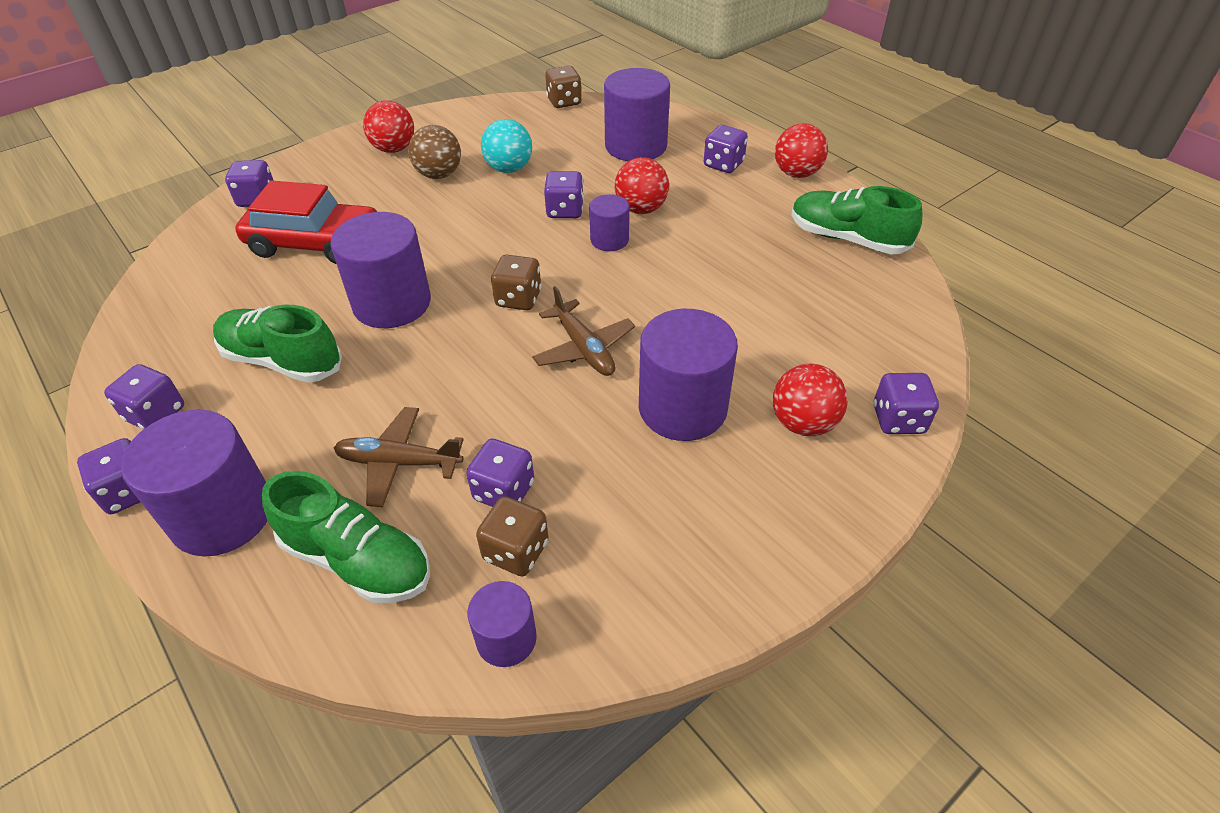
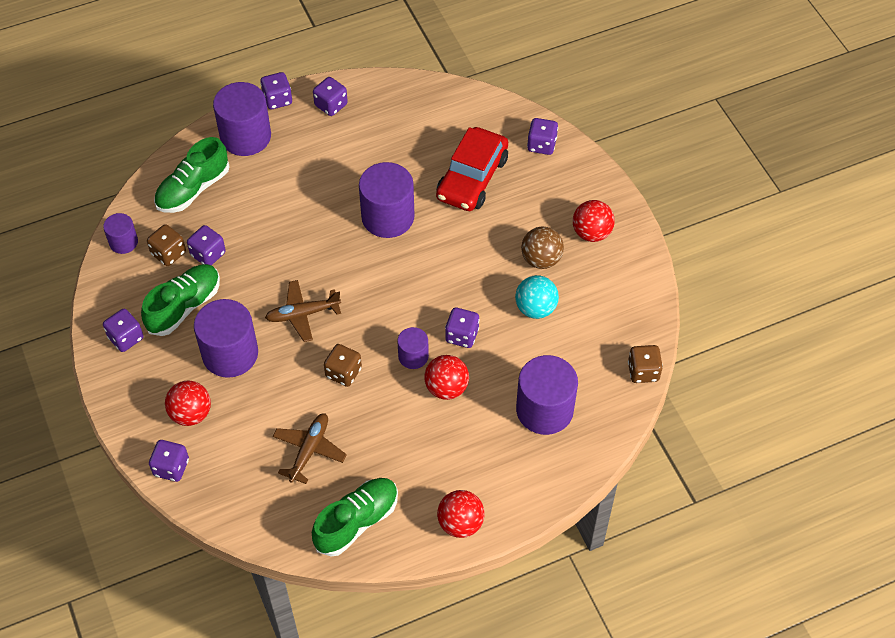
camera: 105 degrees right, 10 degrees up
green shoe [213,305,342,383] -> green shoe moved to [141,264,220,336]
brown plane [334,407,464,507] -> brown plane moved to [273,413,347,484]
brown dice [491,255,541,310] -> brown dice moved to [324,344,362,387]
purple dice [704,125,748,173] -> purple dice moved to [103,309,144,352]

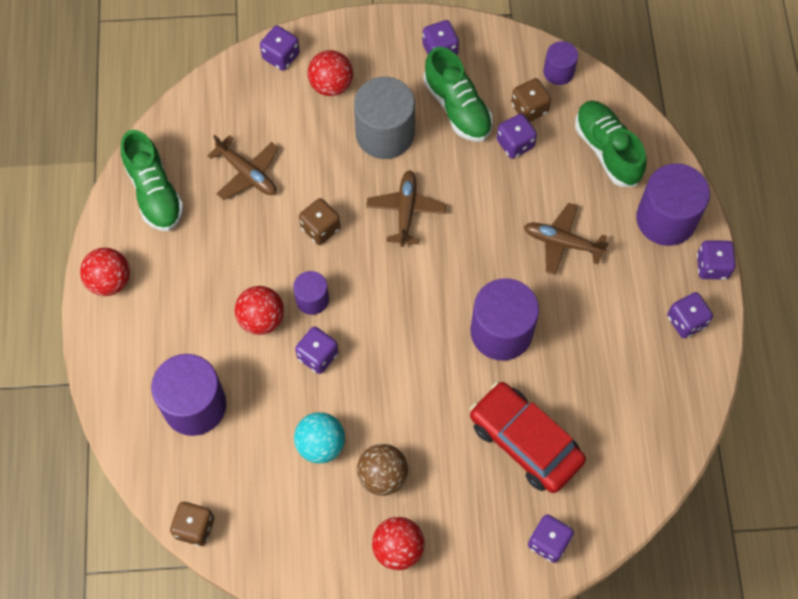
camera: 110 degrees right, 10 degrees up
purple cylinder [194,299,258,378] -> grey cylinder [354,77,415,159]
none -> brown plane [524,203,609,275]

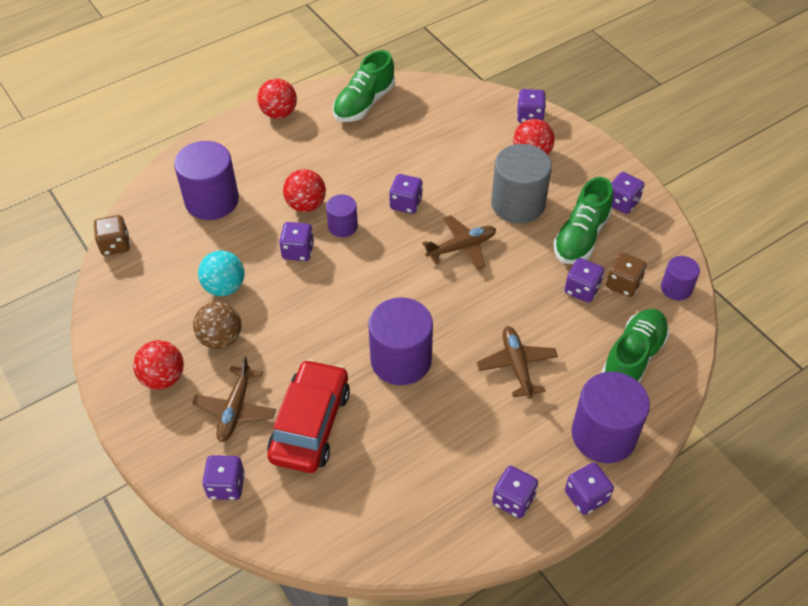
camera: 60 degrees right, 15 degrees down
brown plane [207,135,279,200] -> brown plane moved to [192,356,276,442]
brown dice [299,198,340,245] -> purple dice [389,174,423,214]

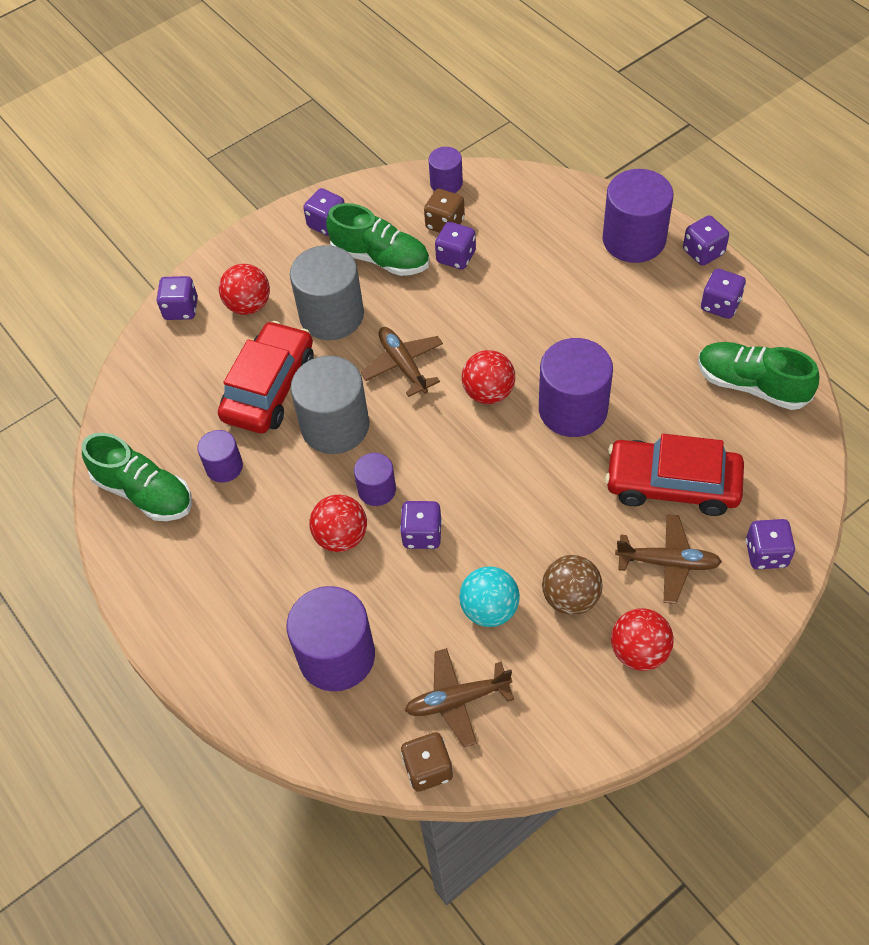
camera: 90 degrees left, 5 degrees up
red ball [257,79,297,119] -> red ball moved to [462,350,515,404]
purple dice [389,174,423,214] -> grey cylinder [290,356,369,454]
brown plane [477,326,558,399] -> brown plane moved to [405,648,514,747]
green shoe [601,309,669,383] -> green shoe moved to [698,342,820,410]
none -> purple cylinder [197,430,243,483]
none -> red car [218,321,314,433]

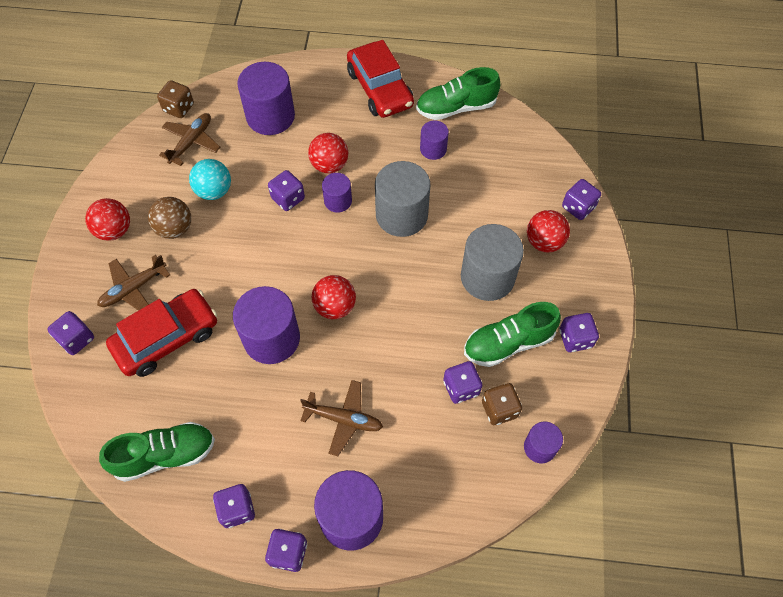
camera: 130 degrees right, 5 degrees up
red car [218,321,314,433] -> red car moved to [347,40,414,118]
brown plane [361,327,443,397] -> brown plane moved to [300,380,383,456]

